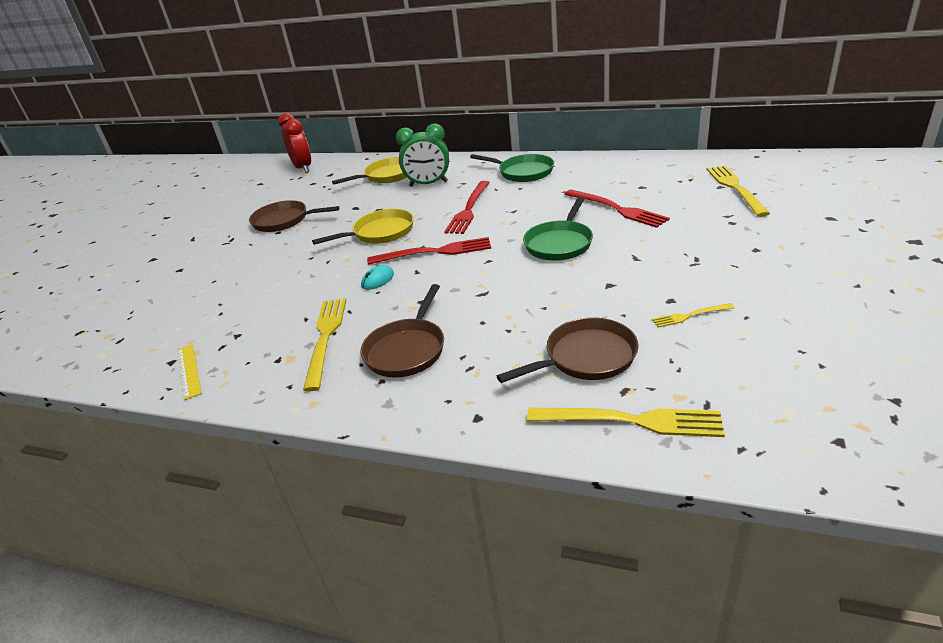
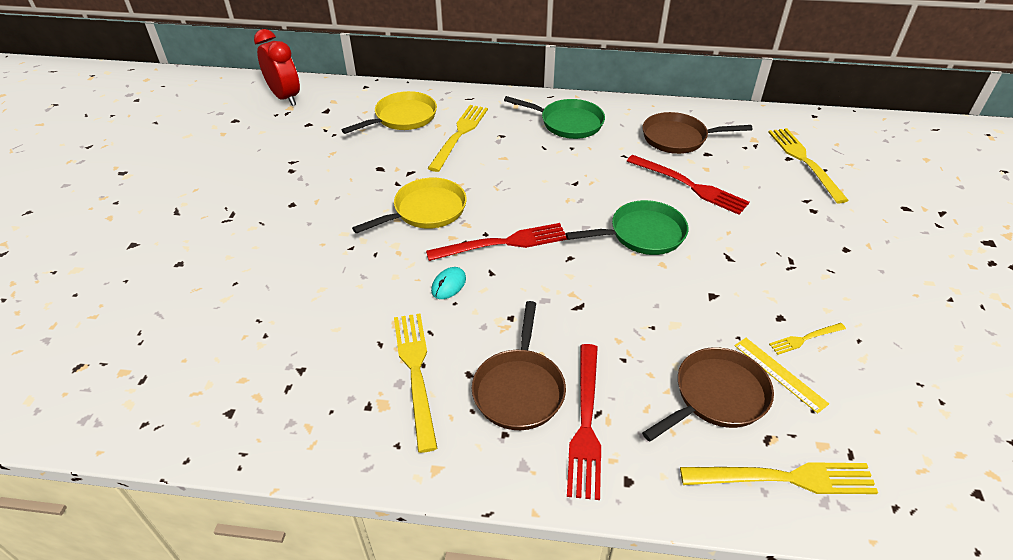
camera: 15 degrees left, 10 degrees up
yellow ruler [177,344,202,400] -> yellow ruler moved to [734,338,829,413]
brown pan [249,200,339,232] -> brown pan moved to [642,112,752,154]
green clock [396,124,449,187] -> yellow fork [428,105,488,172]
red fork [444,181,490,234] -> red fork moved to [567,344,601,500]
green pan [523,196,593,261] -> green pan turned 120 degrees counterclockwise [565,200,688,255]

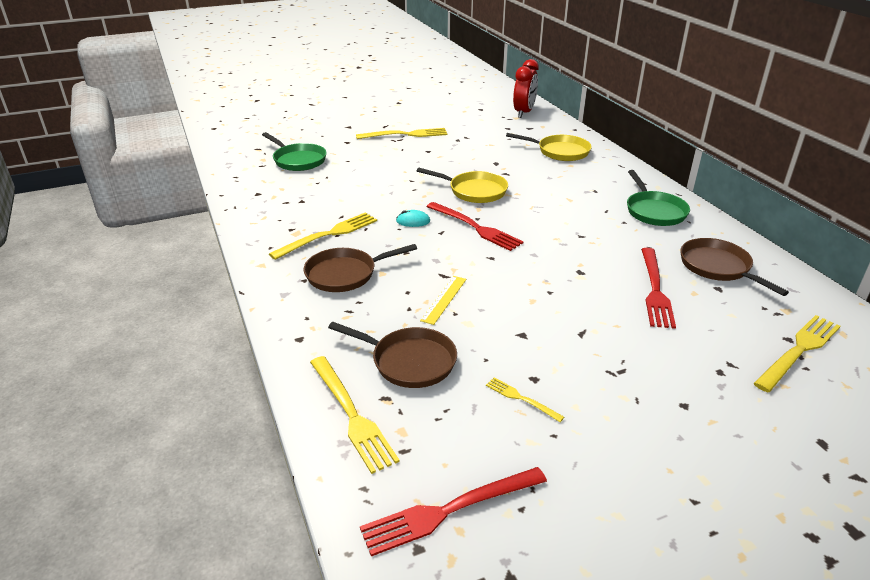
camera: 60 degrees right, 10 degrees down
yellow fork [428,105,488,172] -> yellow fork moved to [356,128,448,139]
green pan [565,200,688,255] -> green pan moved to [262,132,327,171]
red fork [567,344,601,500] -> red fork moved to [360,467,547,556]
yellow ruler [734,338,829,413] -> yellow ruler moved to [420,276,466,325]

